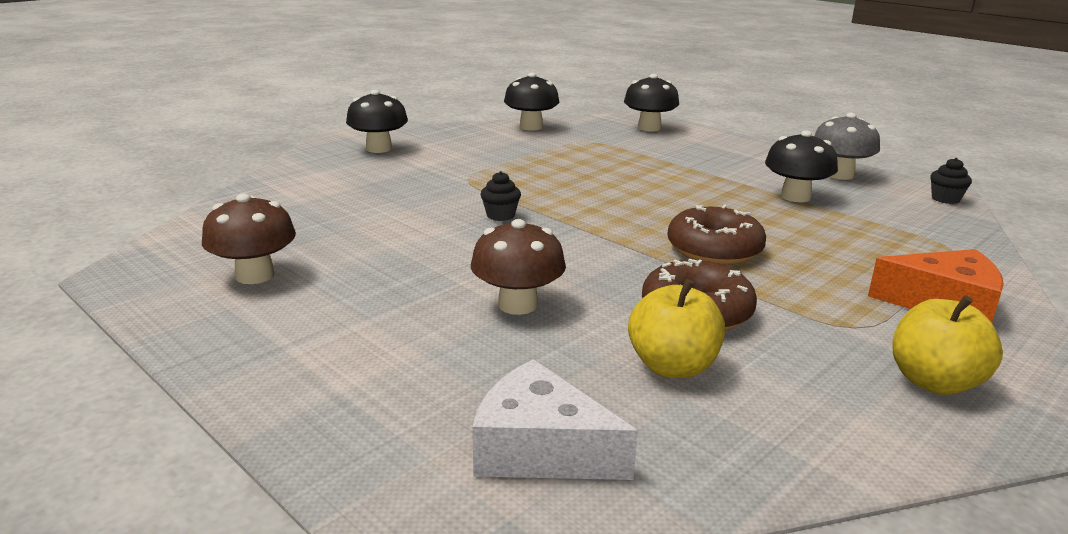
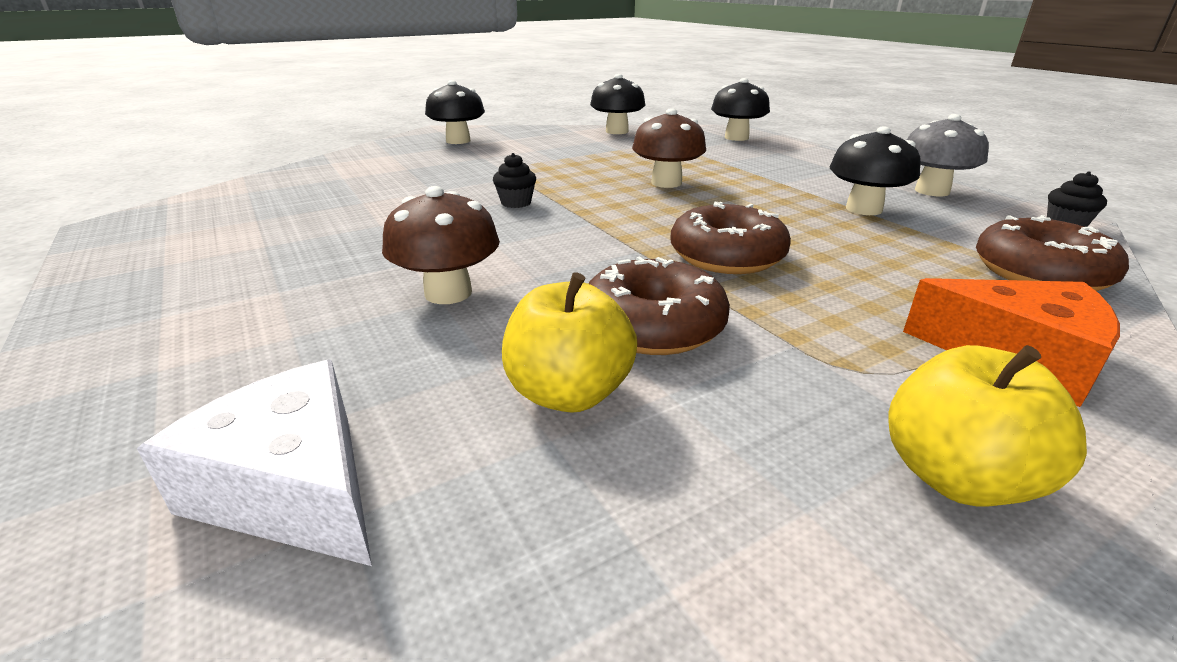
camera: 15 degrees right, 5 degrees up
brown mushroom [202,193,296,284] -> brown mushroom moved to [632,108,706,188]
none -> brown donut [976,215,1129,291]

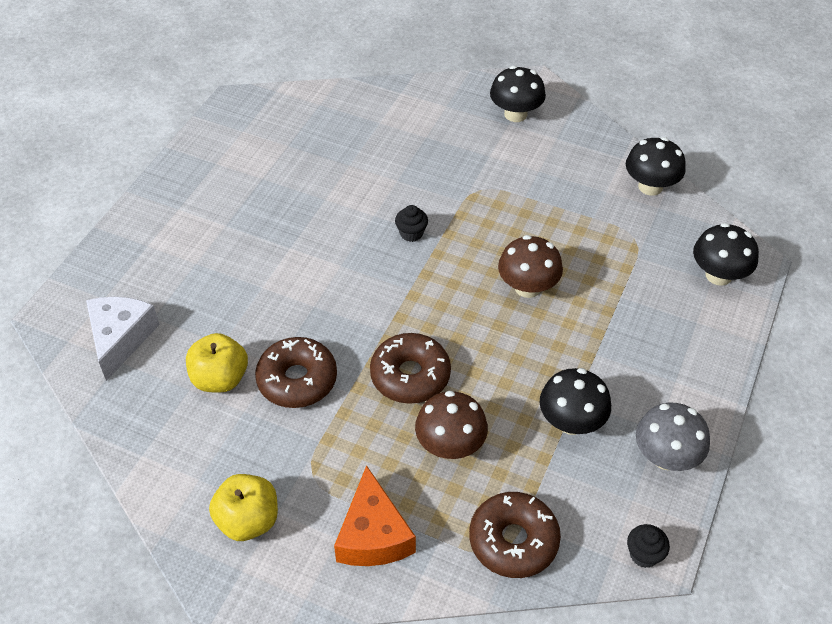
camera: 55 degrees right, 20 degrees up
brown mushroom [382,186,500,304] -> brown mushroom moved to [415,391,488,459]

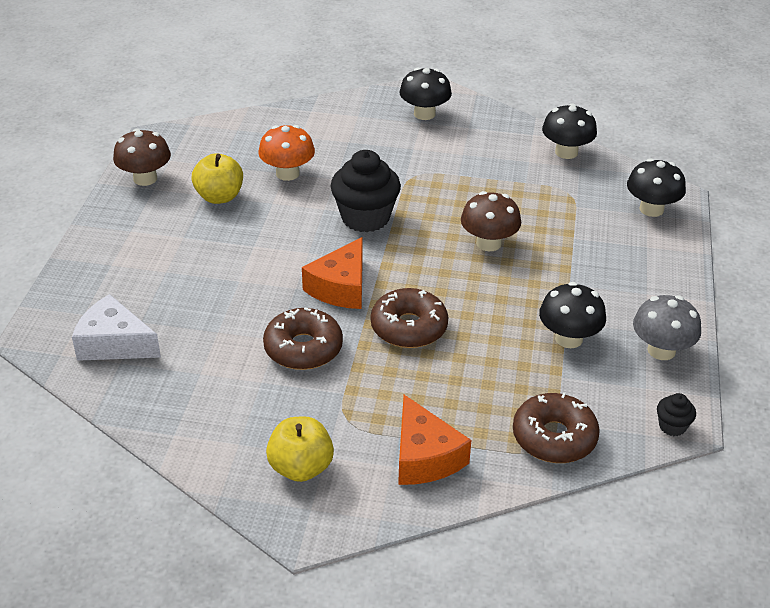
camera: 15 degrees left, 10 degrees down
white cheese [86,297,160,381] -> white cheese turned 60 degrees counterclockwise [72,294,161,361]
yellow apple [186,333,248,392] -> yellow apple moved to [192,153,243,204]
black cupcake [395,205,428,242] -> black cupcake [331,150,401,232], size x2.18
brown mushroom [415,391,488,459] -> brown mushroom moved to [113,128,171,186]
none -> orange mushroom [259,125,315,181]
none -> orange cheese [302,237,363,309]

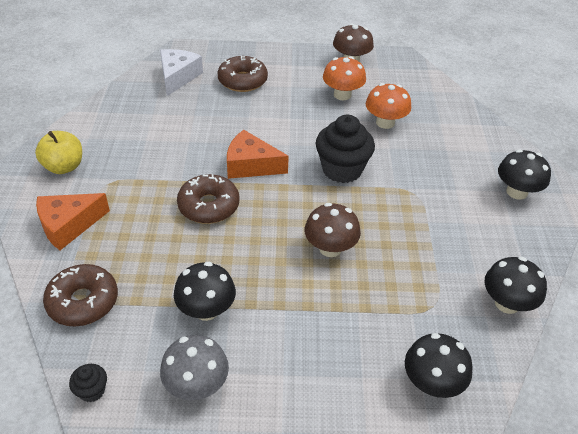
camera: 80 degrees right, 5 degrees up
yellow apple [192,153,243,204] -> orange mushroom [323,57,366,100]
brown donut [263,308,343,370] -> brown donut moved to [218,56,268,92]

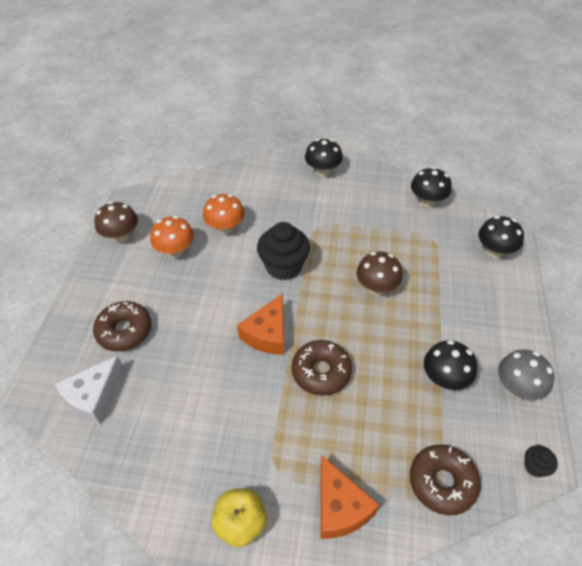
camera: 80 degrees left, 5 degrees up
white cheese [160,49,203,96] -> white cheese turned 75 degrees counterclockwise [55,355,124,424]

